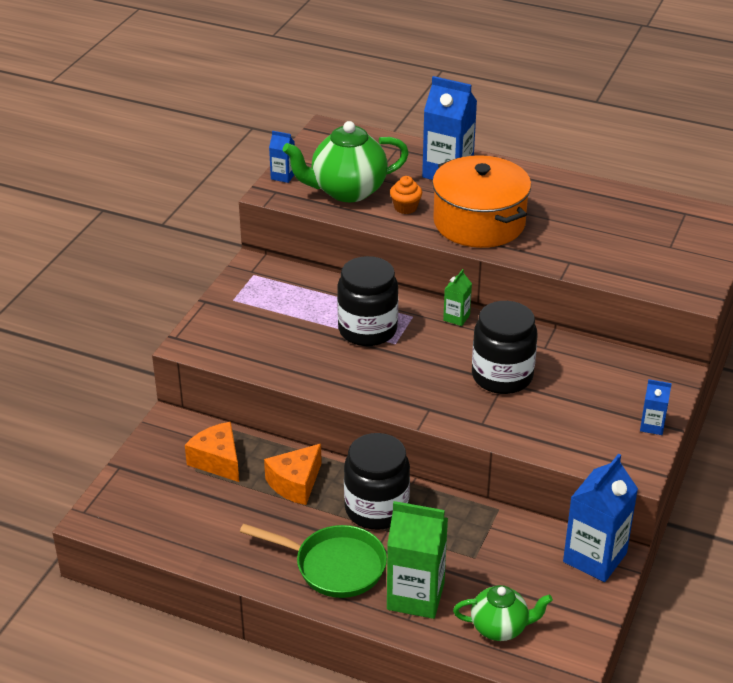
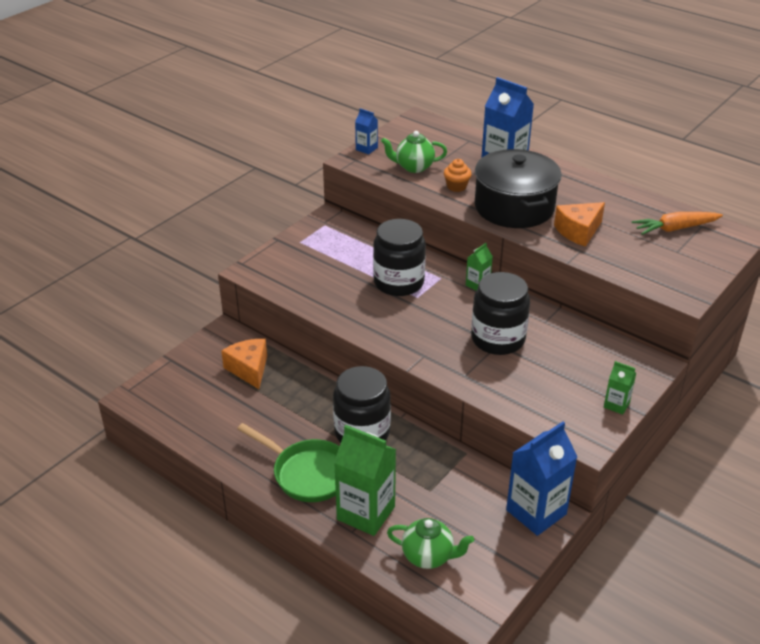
camera: 15 degrees right, 0 degrees up
orange cheese [264,444,322,505] -> orange cheese moved to [554,202,605,247]
green teapot [283,121,409,202] -> green teapot [381,131,447,173], size x0.61
orange pot [432,155,531,248] -> black pot [475,149,562,228]
blue carton [640,379,672,435] -> green carton [604,361,636,415]
none -> orange carrot [632,212,723,235]

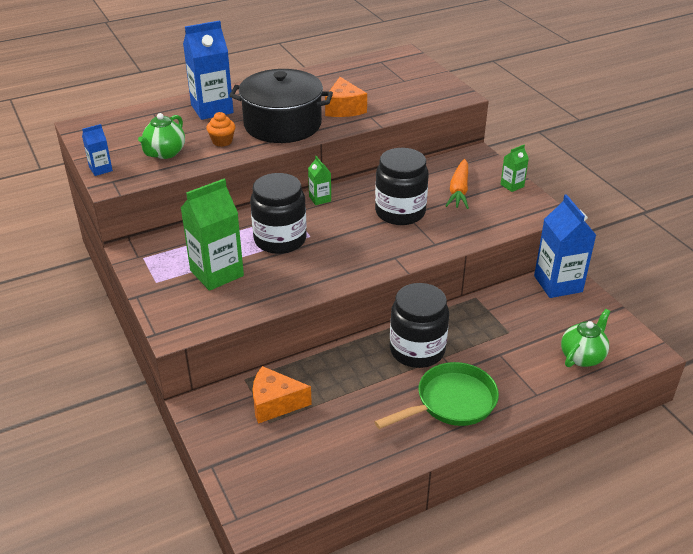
camera: 65 degrees left, 0 degrees up
green carton [334,425,396,536] -> green carton moved to [181,179,244,291]
orange carrot [632,212,723,235] -> orange carrot moved to [446,159,469,209]

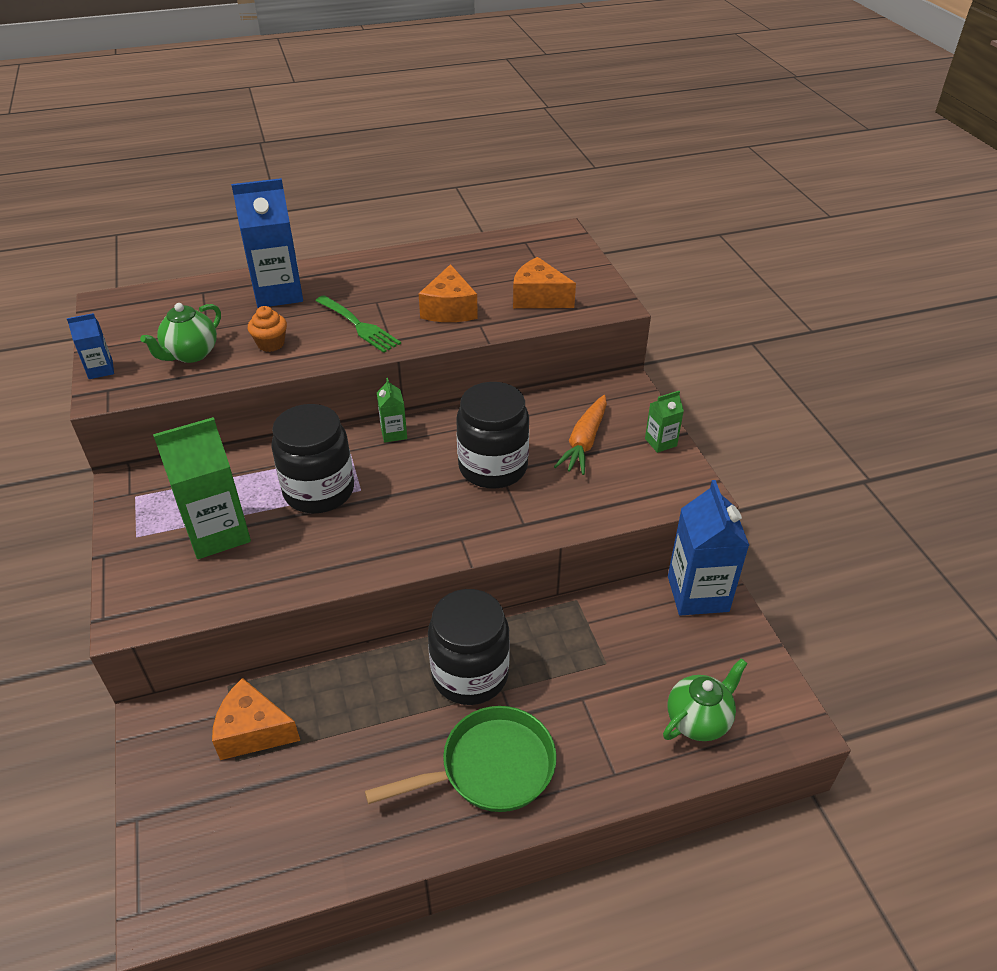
camera: 10 degrees right, 5 degrees up
black pot [229,69,333,143] -> green fork [315,295,401,353]
none -> orange cheese [513,257,576,308]

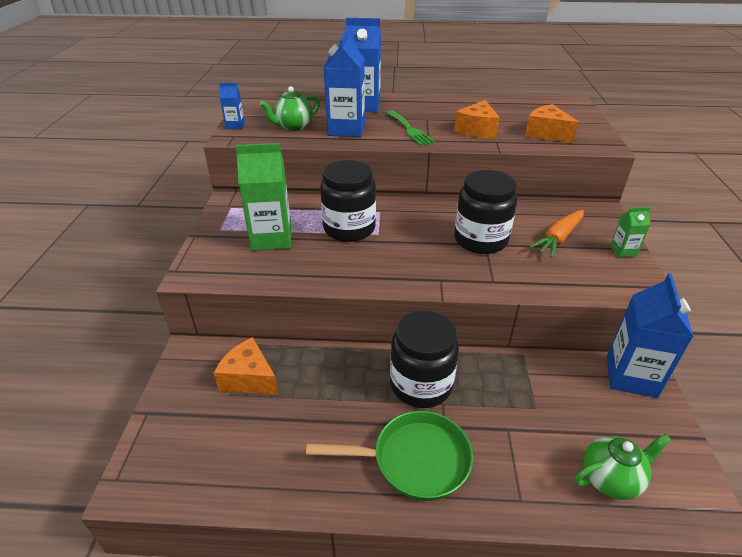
camera: 20 degrees right, 5 degrees down
orange cupcake [248,306,287,352] -> blue carton [324,30,365,137]
green carton [377,378,407,443] -> none

